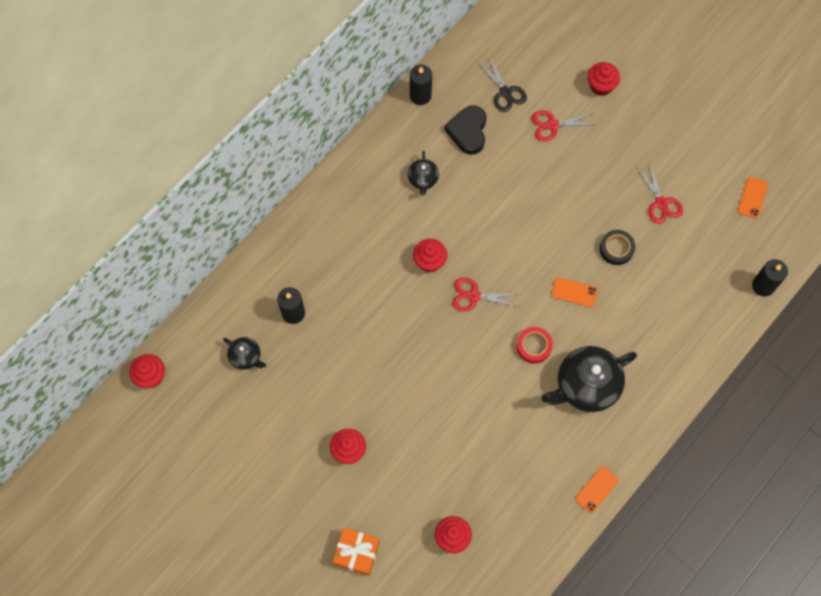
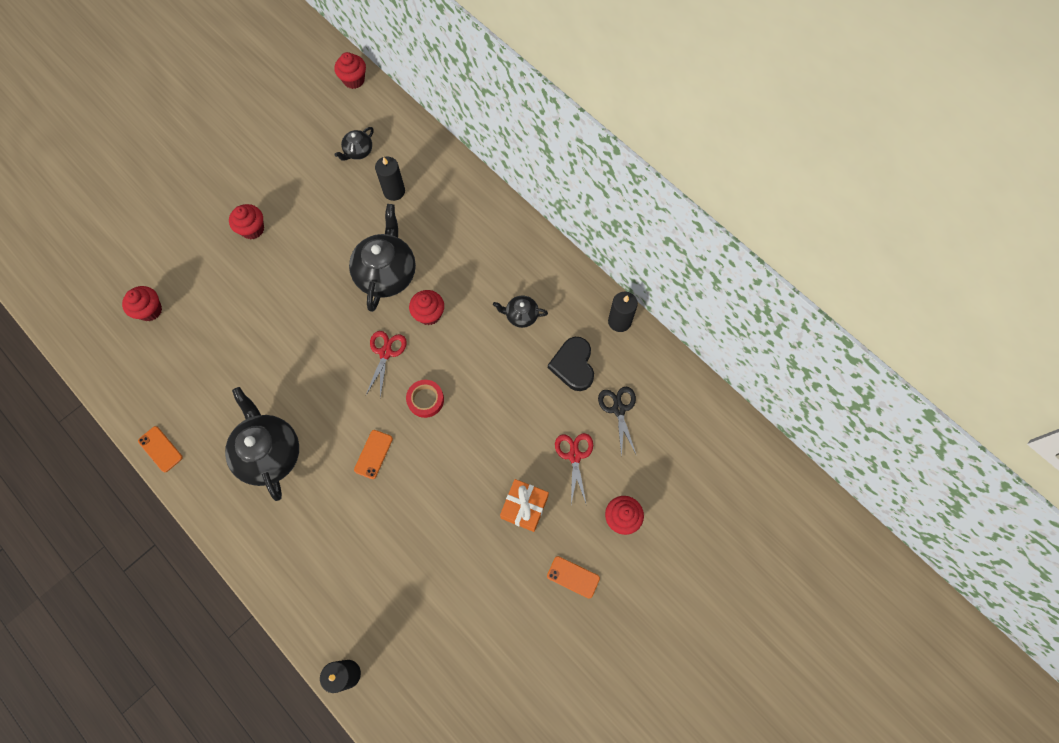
camera: 95 degrees right, 0 degrees up
orange gift [333,528,380,576] -> orange gift moved to [500,479,549,532]
black heart [444,105,486,155] -> black heart turned 105 degrees counterclockwise [548,337,594,391]
black scissors [478,57,527,112] -> black scissors turned 105 degrees clockwise [598,387,636,458]
red tape [517,327,553,363] -> red tape moved to [406,380,444,418]
black tape [599,230,635,265] -> none
red scissors [637,164,683,224] -> none
orange phone [738,177,768,219] -> orange phone moved to [547,556,600,598]
none -> black teapot [349,204,416,312]

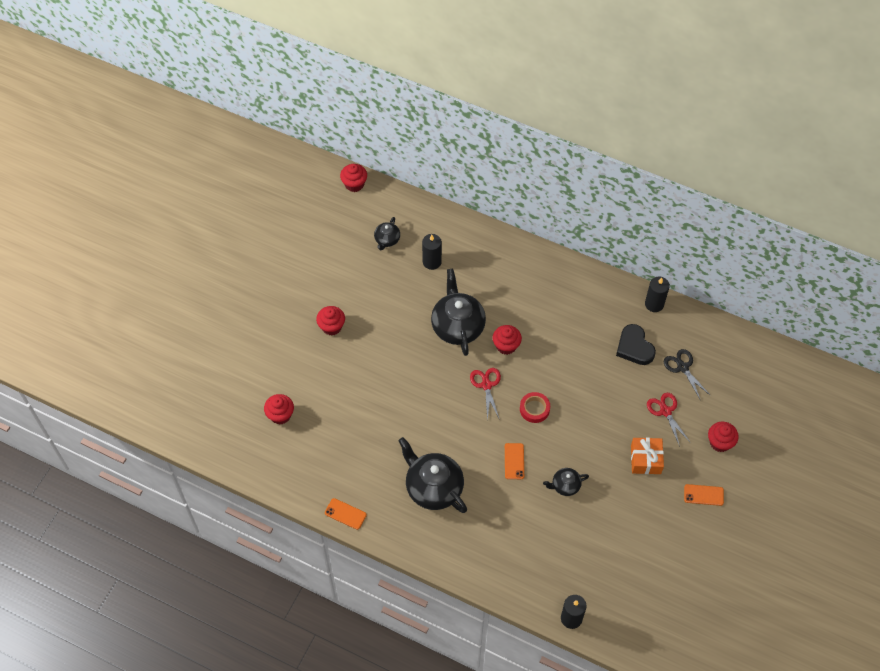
camera: 20 degrees left, 10 degrees down
black teapot [493,296,548,328] -> black teapot moved to [543,468,589,496]

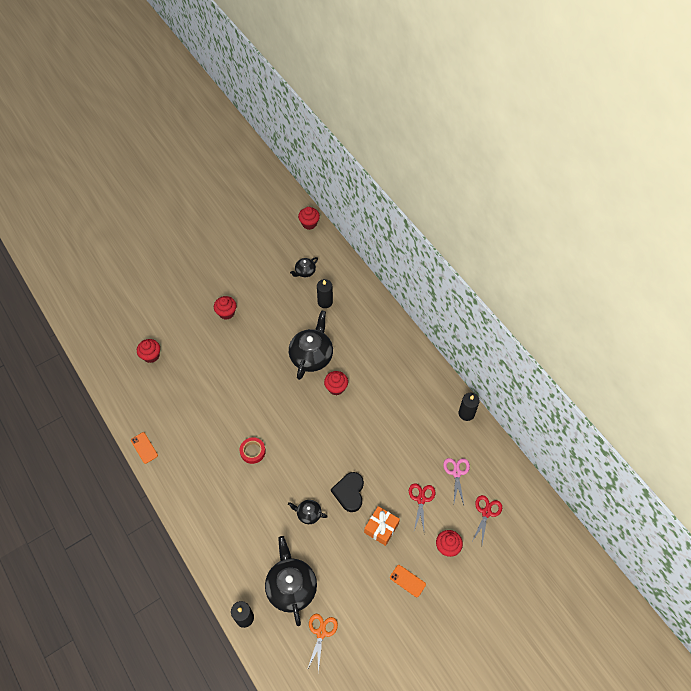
camera: 30 degrees right, 0 degrees up
black teapot [398,437,467,513] -> black teapot moved to [265,536,317,626]
red scissors [470,368,501,421] -> red scissors moved to [472,495,502,544]
orange phone [505,443,524,479] -> none
red tape [520,392,550,423] -> red tape moved to [239,437,266,464]
black heart [616,324,656,365] -> black heart moved to [331,472,364,512]
black scissors [664,349,711,401] -> pink scissors [443,458,470,505]
none -> orange scissors [307,614,338,672]

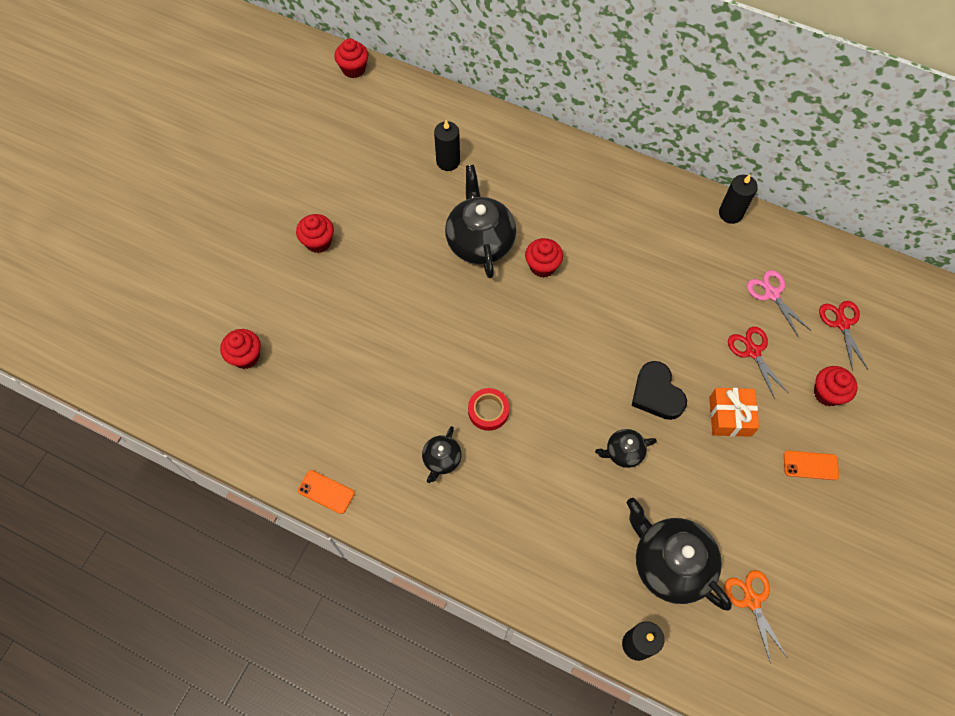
camera: 30 degrees left, 5 degrees up
black teapot [290,257,318,277] -> black teapot moved to [422,426,462,483]

